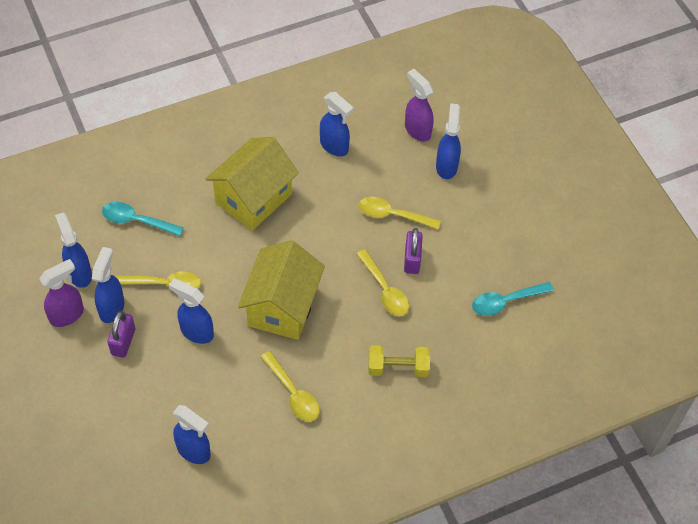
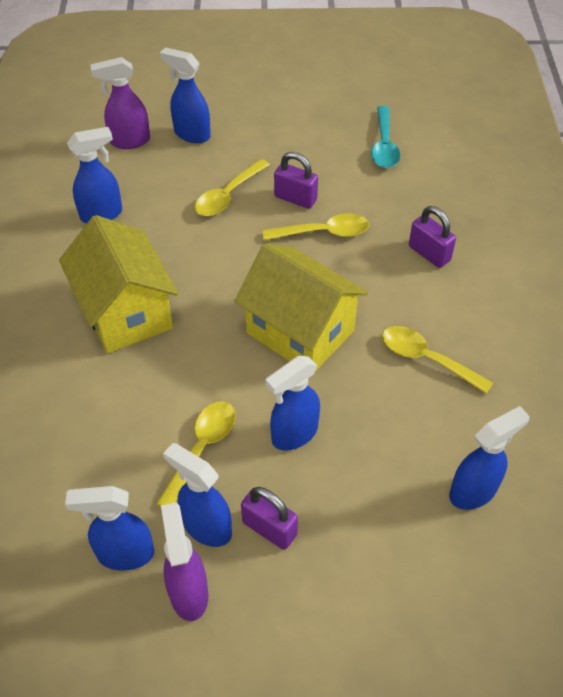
camera: 65 degrees left, 5 degrees down
turquoise spoon [102,202,184,236] -> none
yellow spoon [261,351,320,422] -> yellow spoon turned 135 degrees counterclockwise [382,326,493,394]
yellow dumbbell [368,345,430,377] -> purple padlock [409,206,456,268]

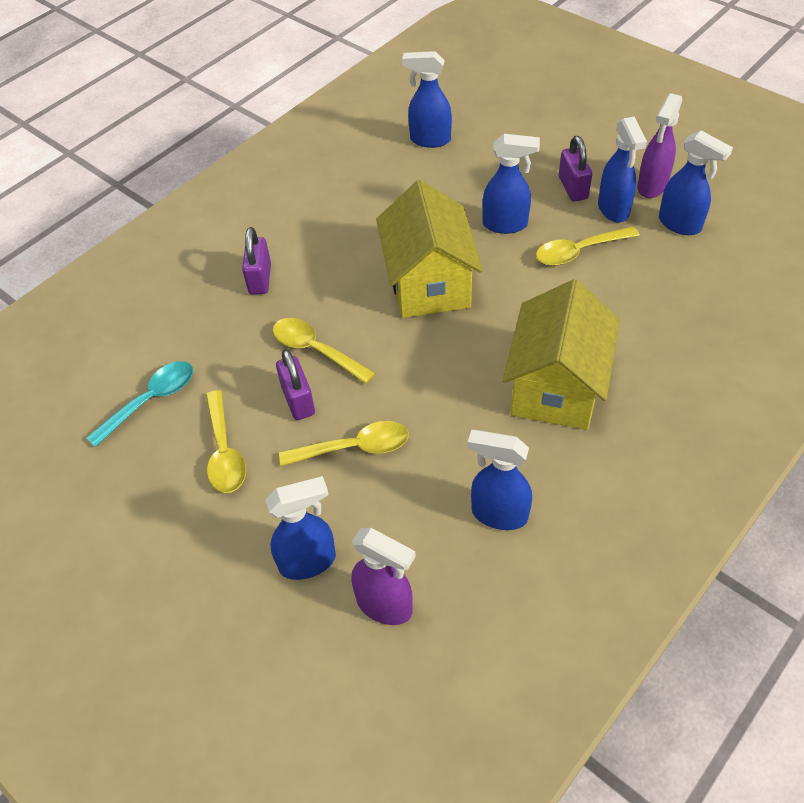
camera: 135 degrees left, 0 degrees up
blue spray bottle [160,47,211,143] -> blue spray bottle turned 90 degrees counterclockwise [265,476,336,580]
yellow spoon [382,326,493,394] -> yellow spoon moved to [206,390,246,493]

